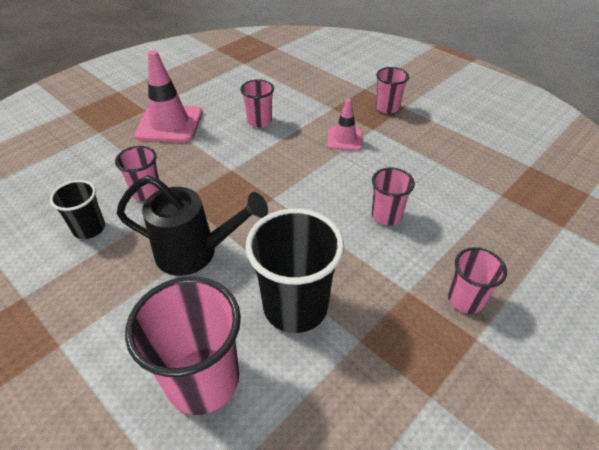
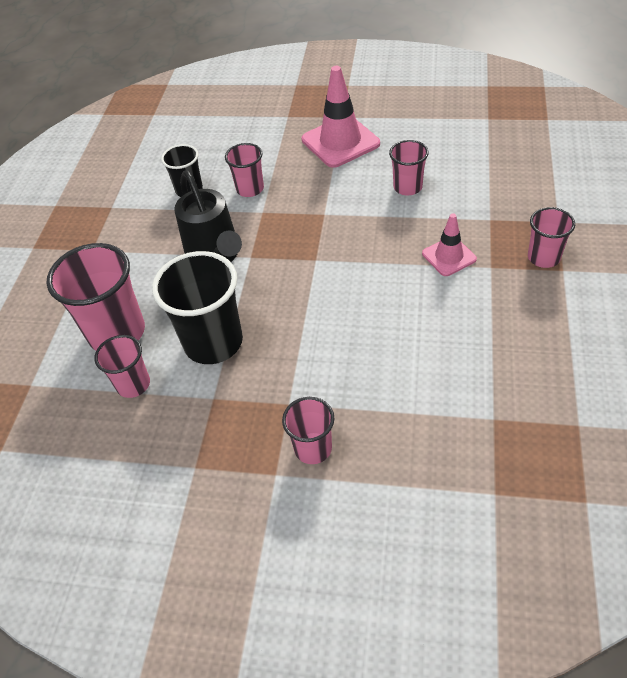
camera: 60 degrees right, 5 degrees up
pink cup [371,168,415,225] -> pink cup moved to [94,335,150,398]

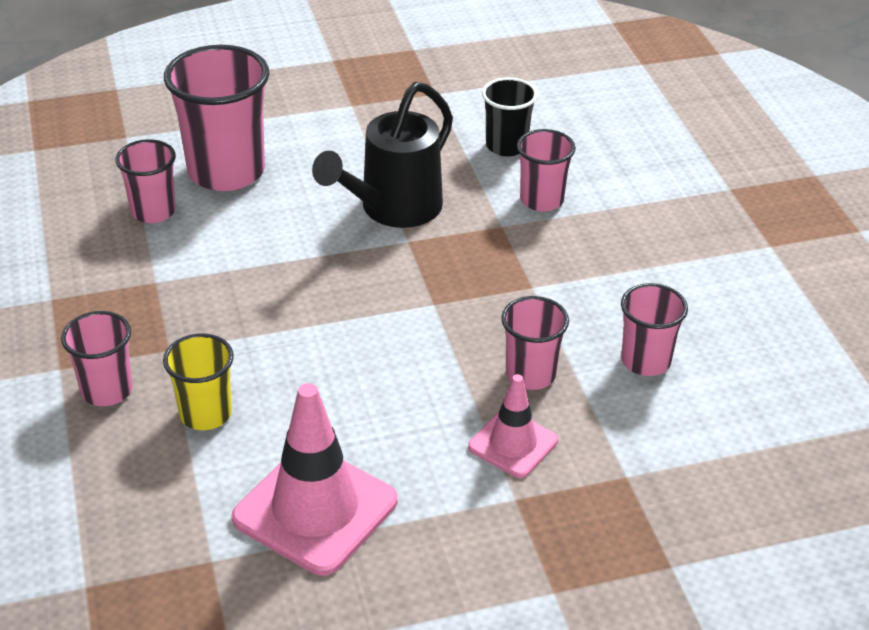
camera: 60 degrees right, 10 degrees down
black cup [152,251,243,364] -> none
pink traffic cone [302,66,380,168] -> pink traffic cone moved to [232,383,398,576]
pink cup [528,207,575,268] -> pink cup moved to [501,296,569,390]
none -> yellow cup [163,333,234,430]

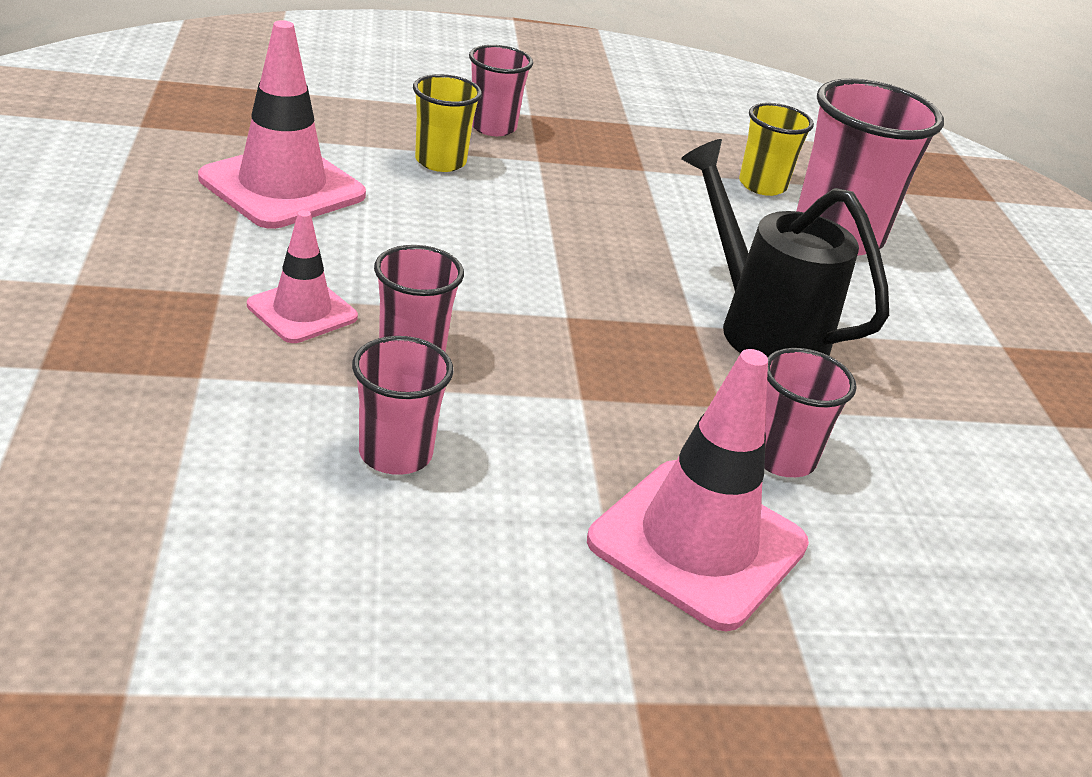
camera: 95 degrees right, 5 degrees down
pink cup [115,139,176,223] -> yellow cup [739,103,814,196]
black cup [482,77,538,156] -> none
none -> pink traffic cone [587,349,809,631]

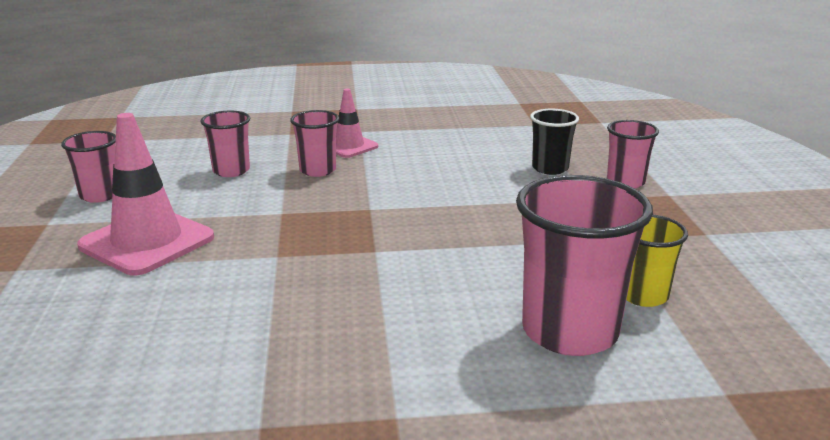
camera: 95 degrees right, 10 degrees down
pink traffic cone [198,20,366,229] -> none
yellow cup [413,74,482,172] -> black cup [530,109,579,175]
black watering can [681,139,889,357] -> none
pink cup [764,348,857,477] -> pink cup moved to [61,131,116,203]

